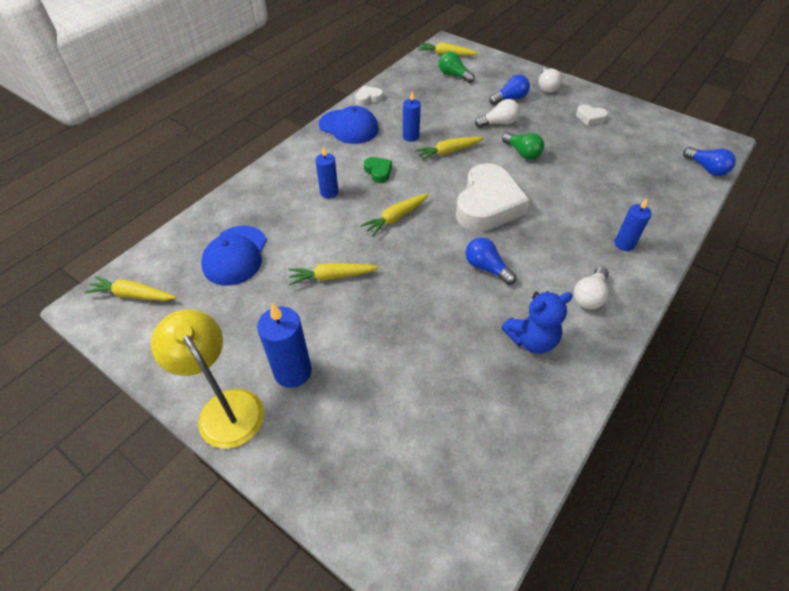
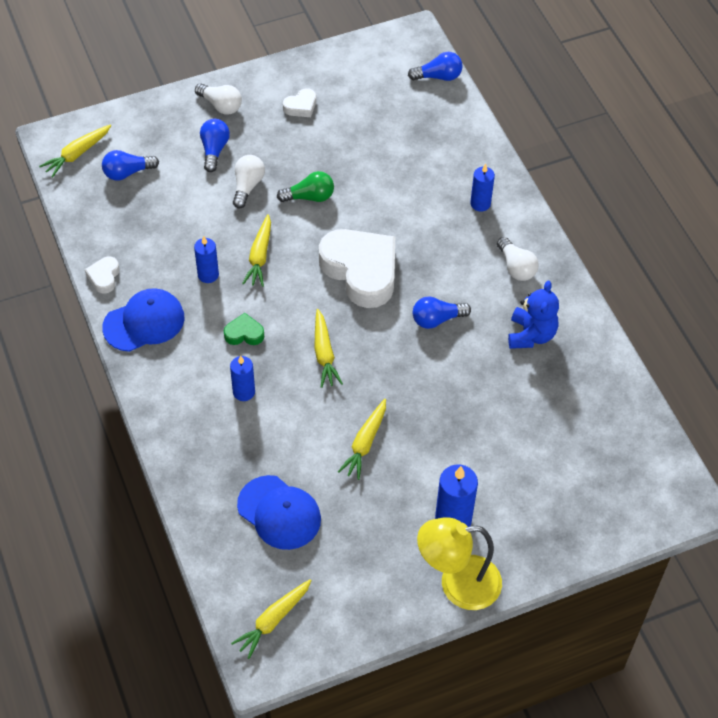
camera: 60 degrees left, 5 degrees up
green light bulb [439,51,475,83] -> blue light bulb [102,150,159,181]

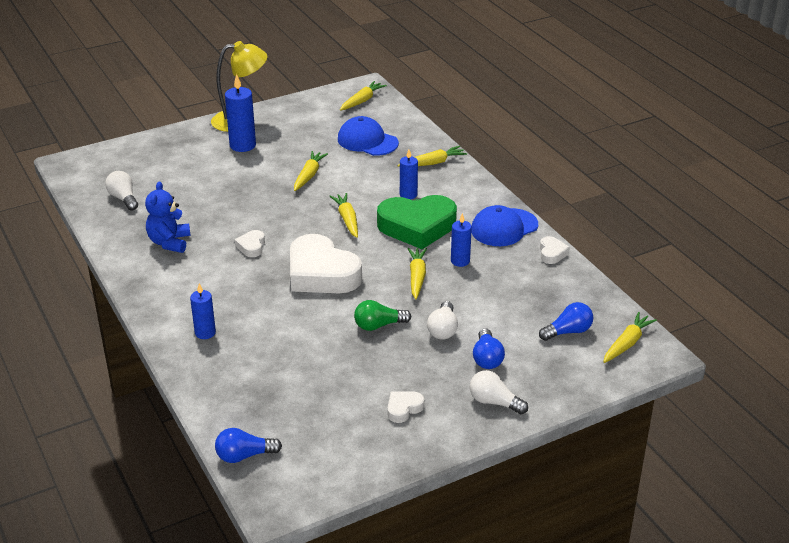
camera: 175 degrees right, 20 degrees down
green heart [224,313,264,345] -> green heart [377,195,457,249], size x2.33
blue light bulb [413,296,471,329] -> white heart [235,230,265,257]
white light bulb [497,237,539,281] -> white light bulb moved to [105,171,138,211]
none -> yellow carrot [397,146,467,167]

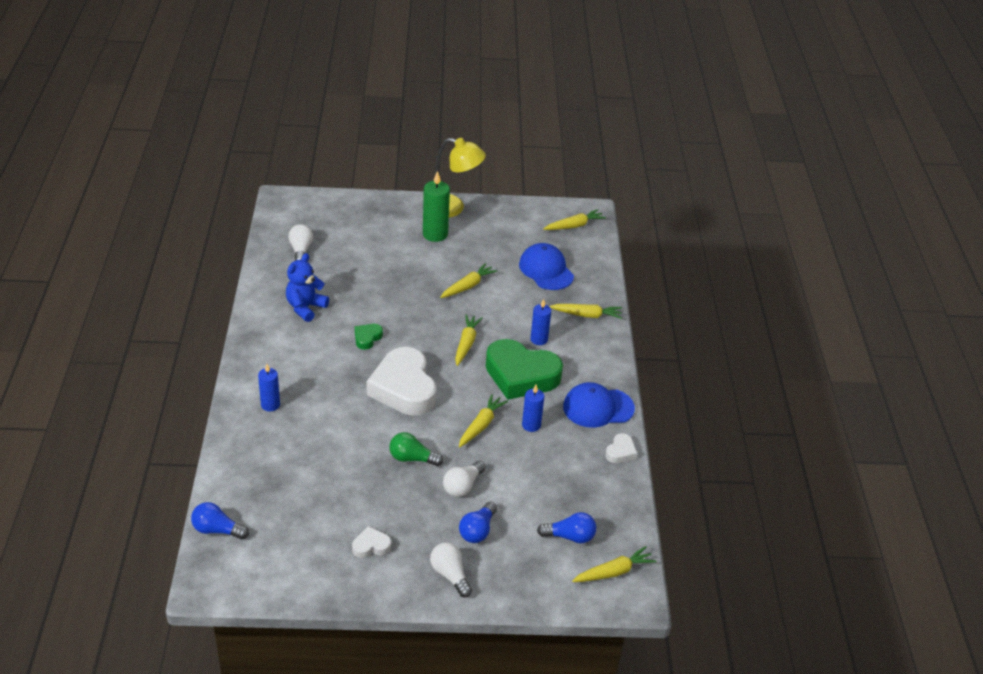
camera: 25 degrees right, 5 degrees up
blue candle [225,74,256,152] -> green candle [423,171,450,242]
white heart [235,230,265,257] -> green heart [355,324,383,350]

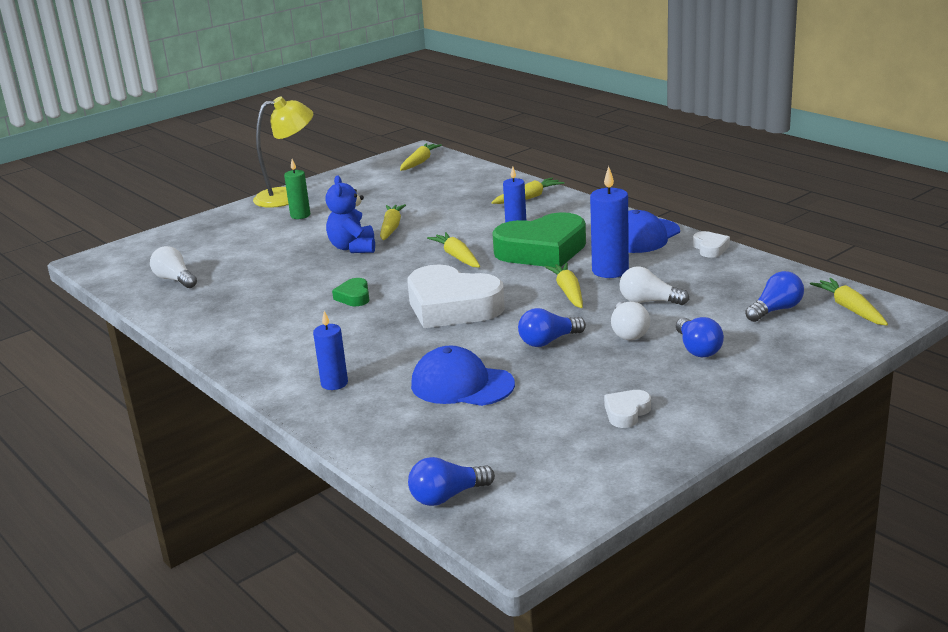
camera: 35 degrees left, 15 degrees down
blue teddy bear [286,253,329,322] -> blue teddy bear moved to [325,175,375,253]
green light bulb [389,432,443,466] -> blue light bulb [518,308,586,347]
green candle [423,171,450,242] -> green candle [284,159,310,219], size x0.64
white light bulb [430,543,472,598] -> white light bulb moved to [619,266,689,305]
blue cap [519,243,574,290] -> blue cap moved to [411,346,515,406]
blue candle [522,385,544,432] -> blue candle [590,166,629,278], size x1.57
yellow carrot [572,546,656,582] -> yellow carrot turned 45 degrees counterclockwise [810,278,888,326]

